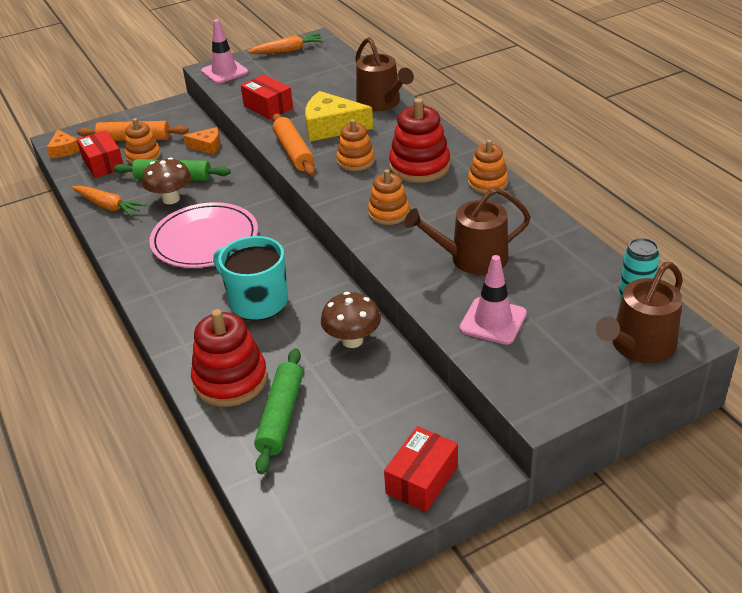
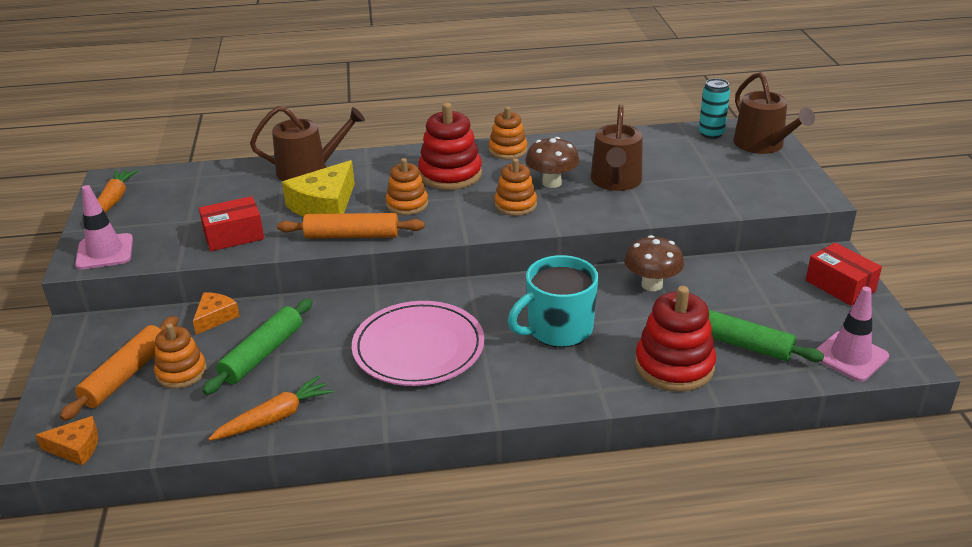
camera: 70 degrees left, 5 degrees down
red box [77,130,123,178] -> none
brown mushroom [142,158,191,204] -> brown mushroom moved to [526,137,579,188]
pink traffic cone [459,255,527,345] -> pink traffic cone moved to [816,287,889,382]

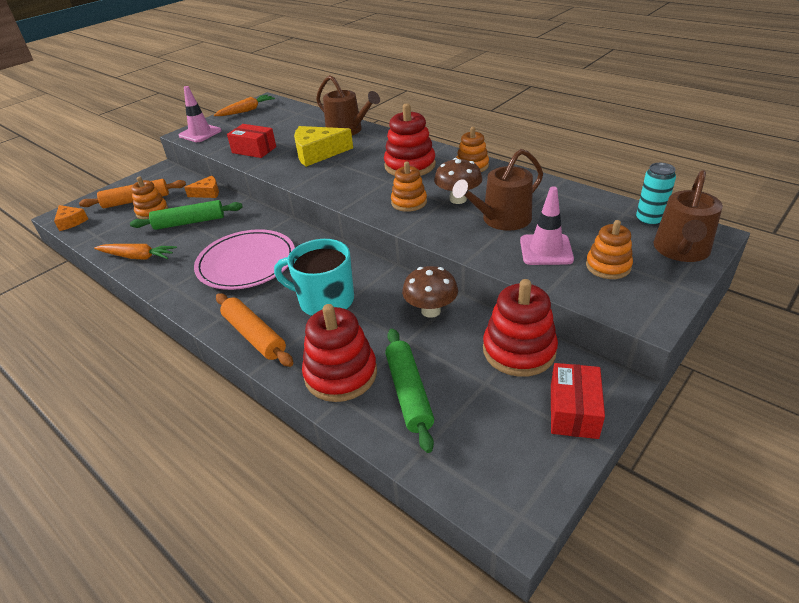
camera: 50 degrees right, 5 degrees up
orange rolling pin [277,213,425,239] -> orange rolling pin moved to [216,293,293,367]
orange stacking toy [386,158,428,215] -> orange stacking toy moved to [586,220,633,279]
pink traffic cone [816,287,889,382] -> pink traffic cone moved to [520,186,574,265]
none -> red stacking toy [483,279,558,377]

